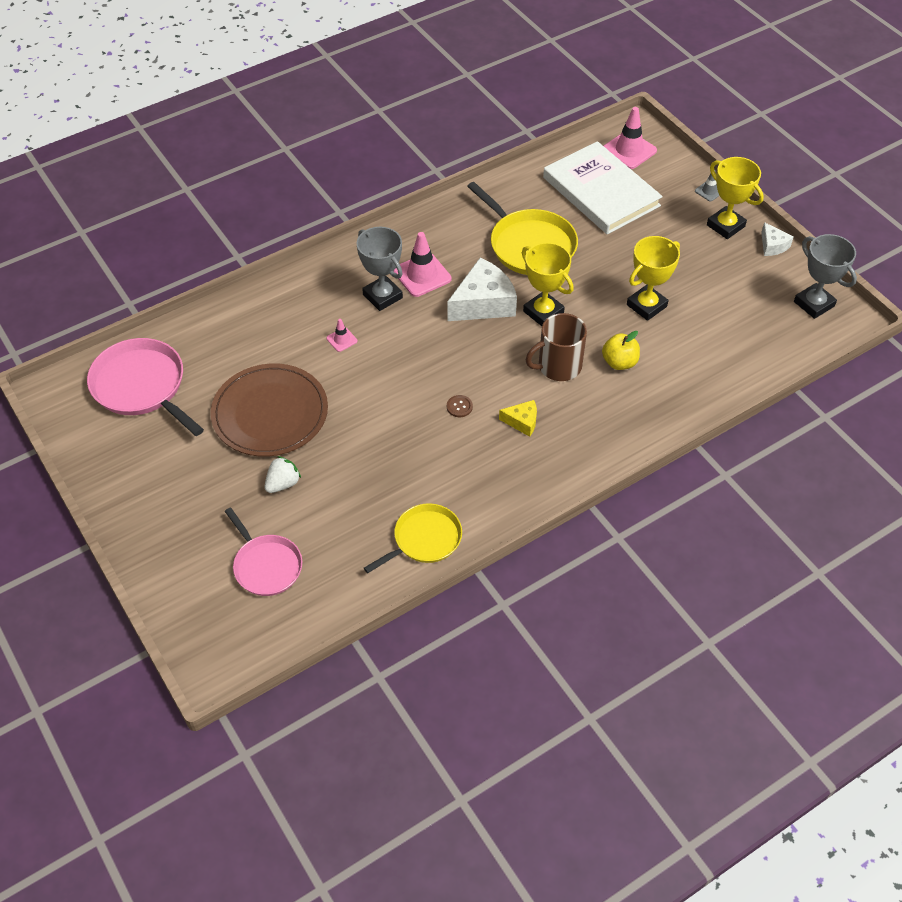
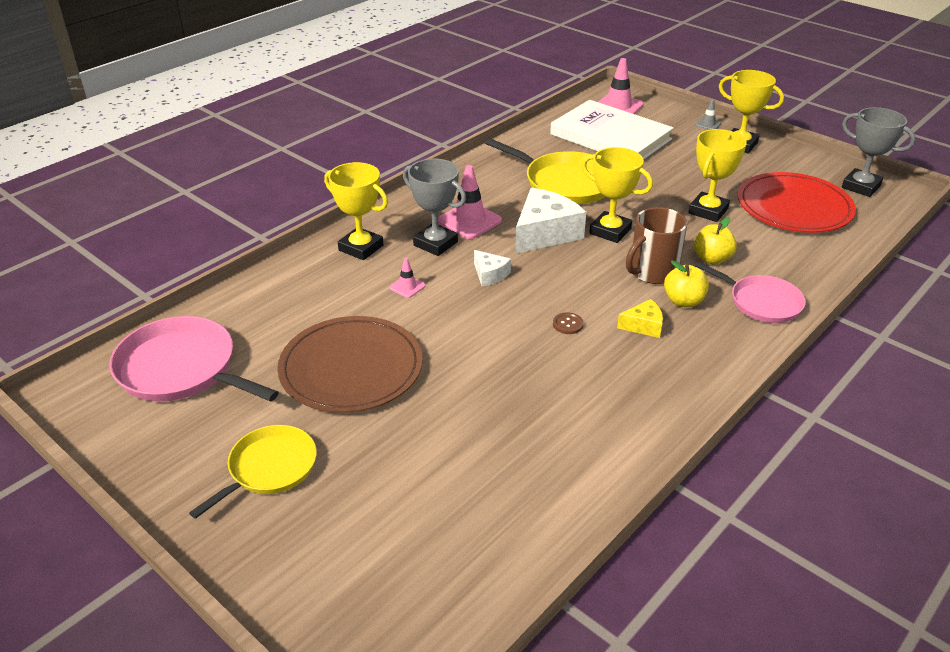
camera: 15 degrees left, 15 degrees down
pink pan [225,507,302,596] -> pink pan moved to [695,262,806,323]
white strawberry [264,456,301,493] -> none
yellow pan [364,503,462,573] -> yellow pan moved to [189,425,317,519]
white cheese [761,222,794,256] -> white cheese moved to [474,250,511,286]
none -> yellow trophy [324,162,388,260]
none -> yellow apple [664,260,709,307]
none -> red plate [738,172,856,233]

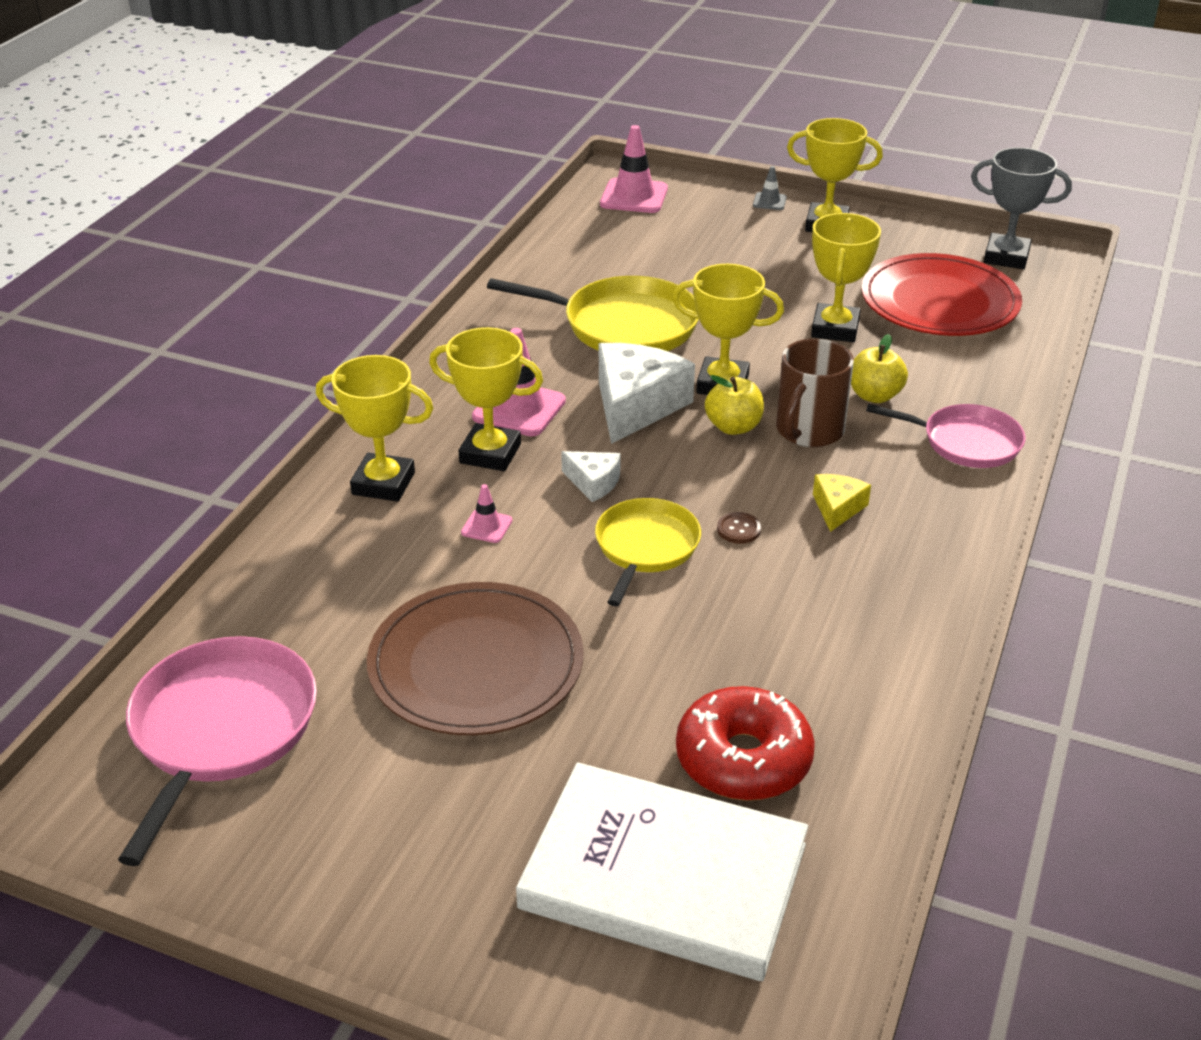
camera: 20 degrees left, 0 degrees up
pink pan [109,316,279,402] -> pink pan turned 90 degrees clockwise [118,636,317,866]
yellow pan [189,425,317,519] -> yellow pan moved to [595,498,701,606]
grey trophy [403,158,466,256] -> yellow trophy [429,327,543,471]
white book [550,100,674,160] -> white book moved to [516,762,808,981]
yellow cheese [617,299,663,338] -> yellow cheese turned 45 degrees counterclockwise [813,474,871,532]
yellow apple [664,260,709,307] -> yellow apple moved to [705,375,764,435]
none -> red donut [676,686,815,801]

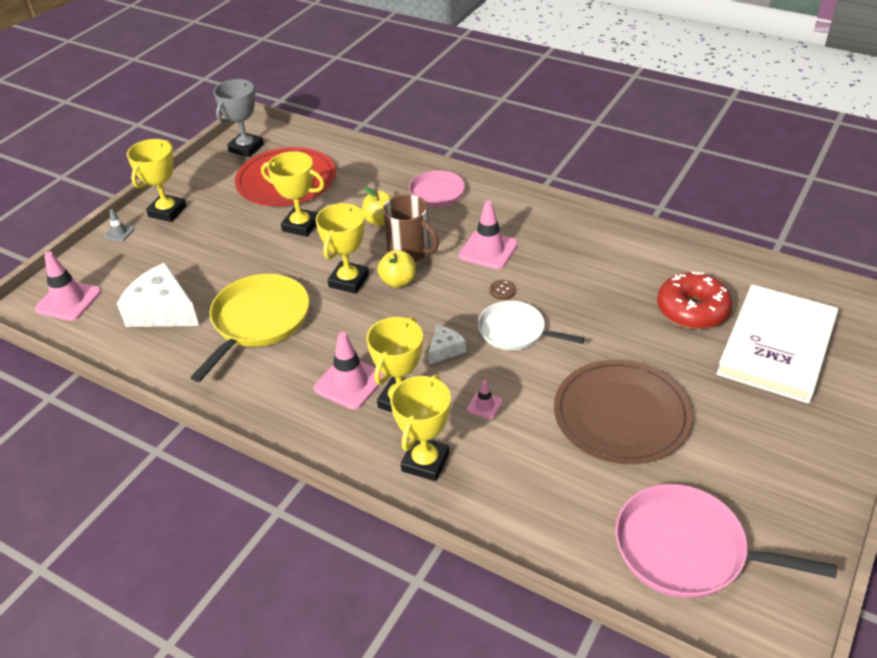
camera: 80 degrees left, 5 degrees up
yellow pan [595,498,701,606] -> white pan [478,301,585,350]
white cheese [599,343,695,444] -> white cheese moved to [117,263,199,327]
yellow cheese [813,474,871,532] -> pink traffic cone [459,201,518,270]

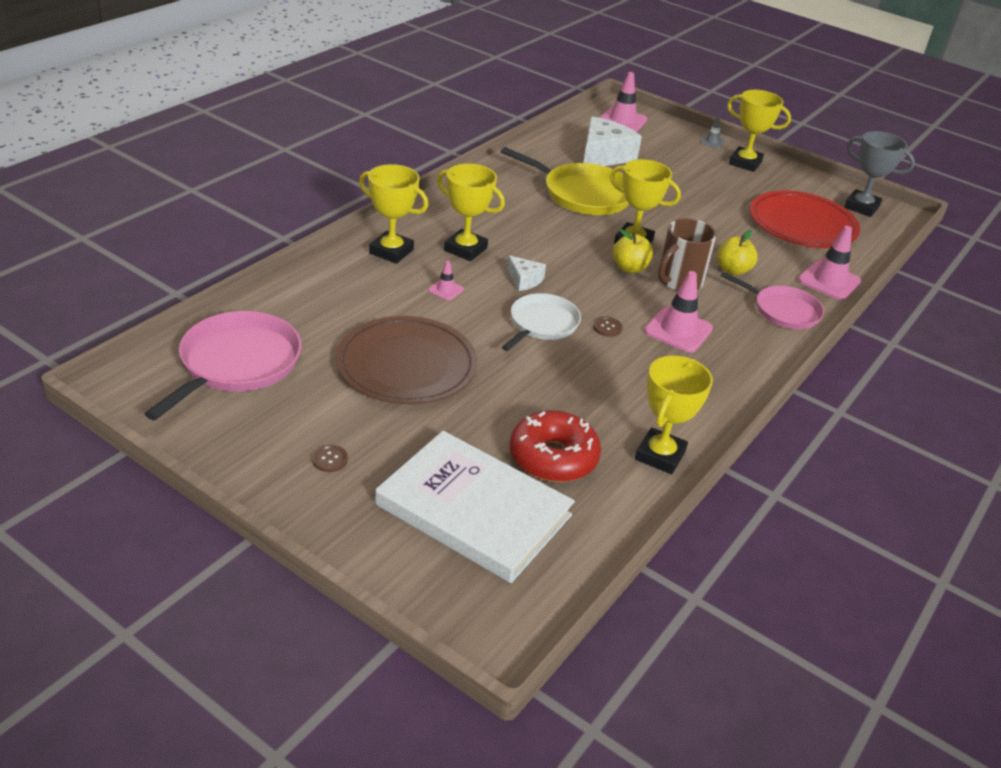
camera: 90 degrees right, 5 degrees down
yellow trophy [261,151,325,237] -> yellow trophy moved to [635,356,713,474]
pink traffic cone [314,332,384,410] -> pink traffic cone moved to [798,226,862,300]
none -> brown button [312,445,348,472]

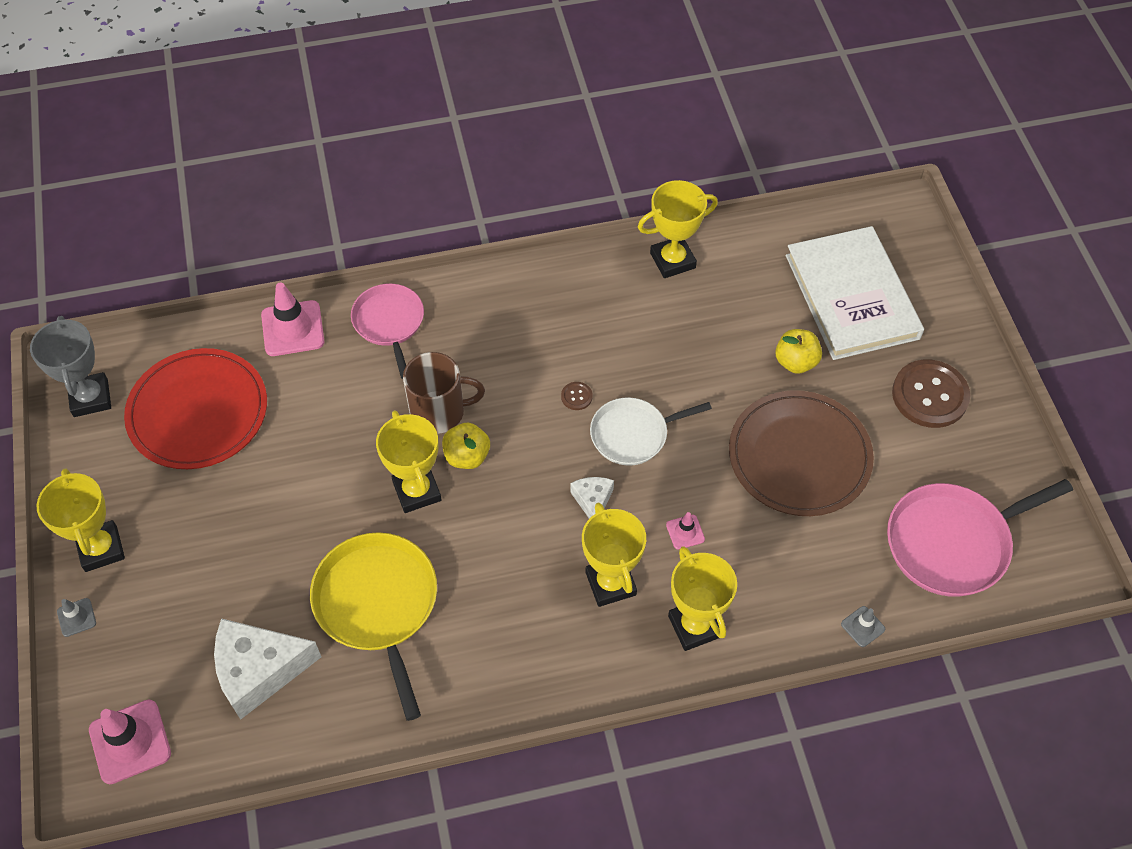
camera: 135 degrees left, 20 degrees up
brown button [312,445,348,472] -> brown button [892,359,970,428], size x2.39
red donut [509,410,601,482] -> none
pink traffic cone [644,271,713,352] -> none
yellow apple [717,230,758,275] -> yellow apple moved to [775,329,822,374]
none -> grey traffic cone [841,606,885,647]

